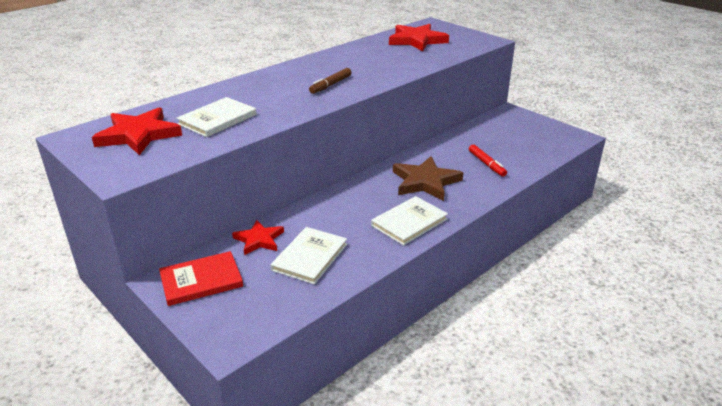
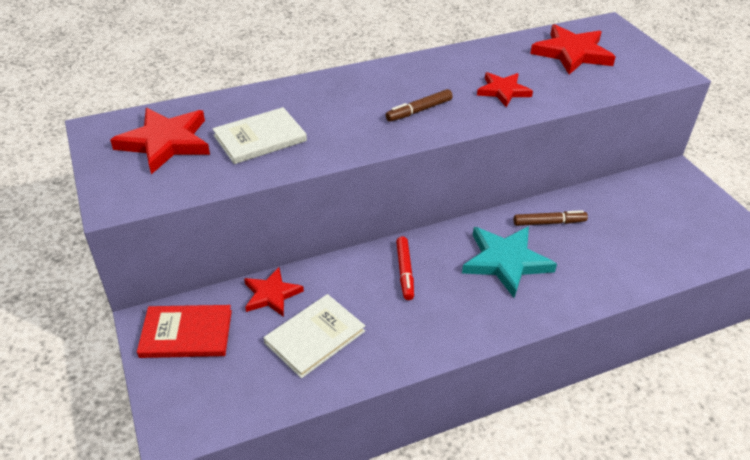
camera: 20 degrees right, 10 degrees up
white book [371,196,448,246] -> none
brown star [393,156,463,201] -> turquoise star [462,226,557,298]
red marker [469,144,507,177] -> red marker moved to [396,236,414,300]
none -> red star [477,72,533,107]
none -> brown marker [513,210,588,226]

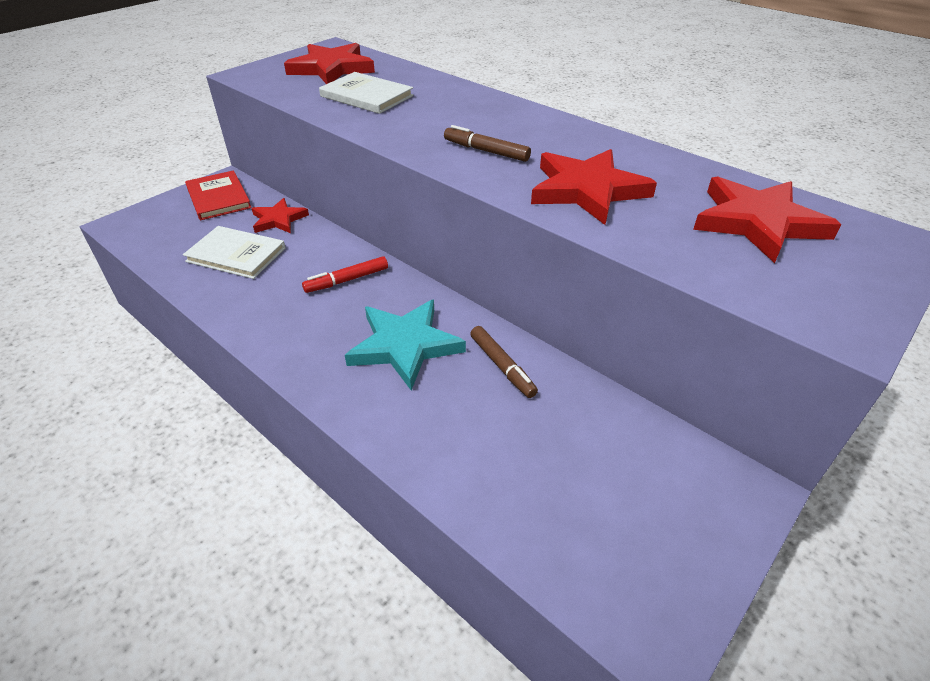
camera: 65 degrees right, 0 degrees up
red star [477,72,533,107] -> red star [531,149,657,225], size x1.60

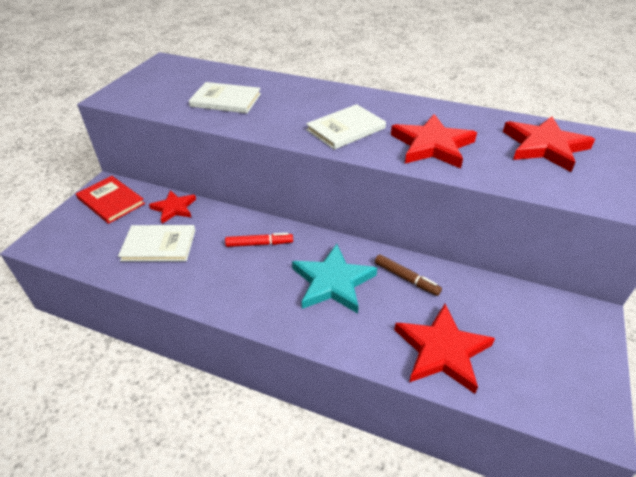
camera: 20 degrees left, 0 degrees up
red star [284,43,375,84] -> red star moved to [394,304,495,394]
red marker [302,256,388,293] -> red marker turned 135 degrees counterclockwise [225,233,293,247]
brown marker [444,125,531,162] -> white book [306,104,386,150]

